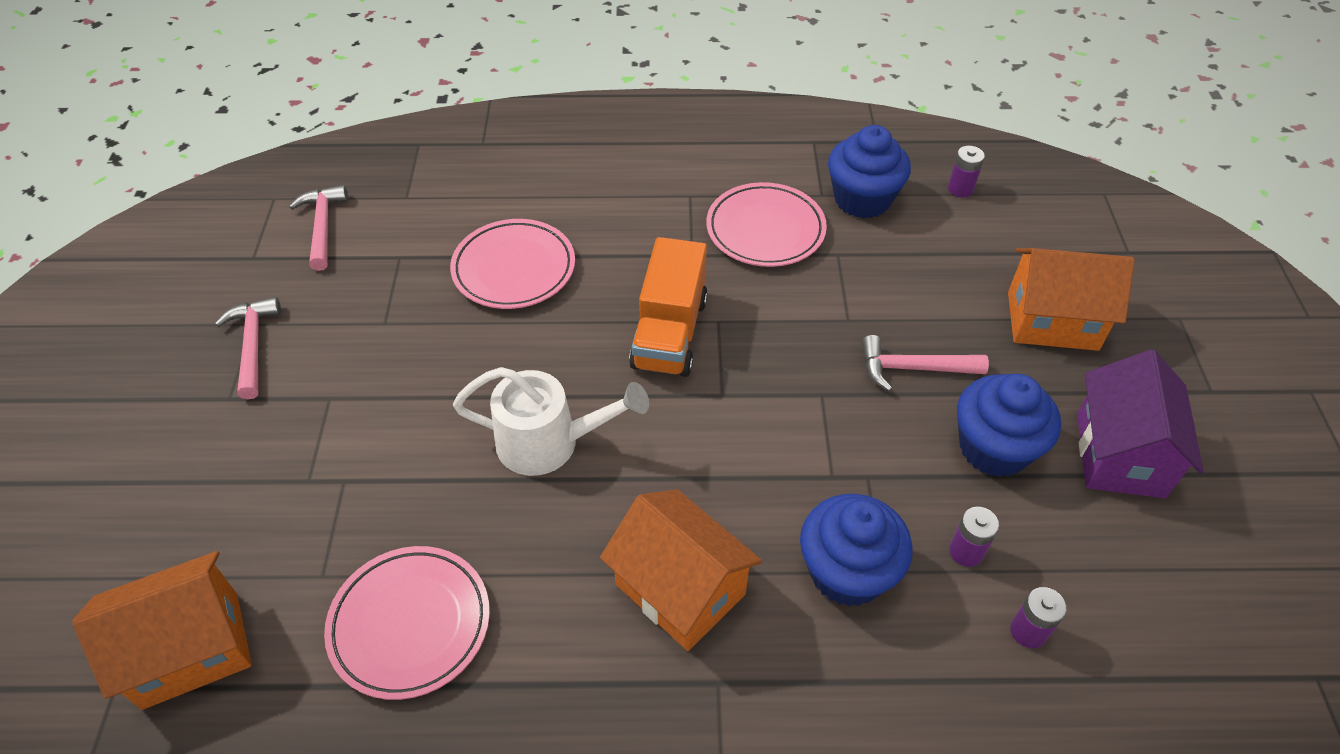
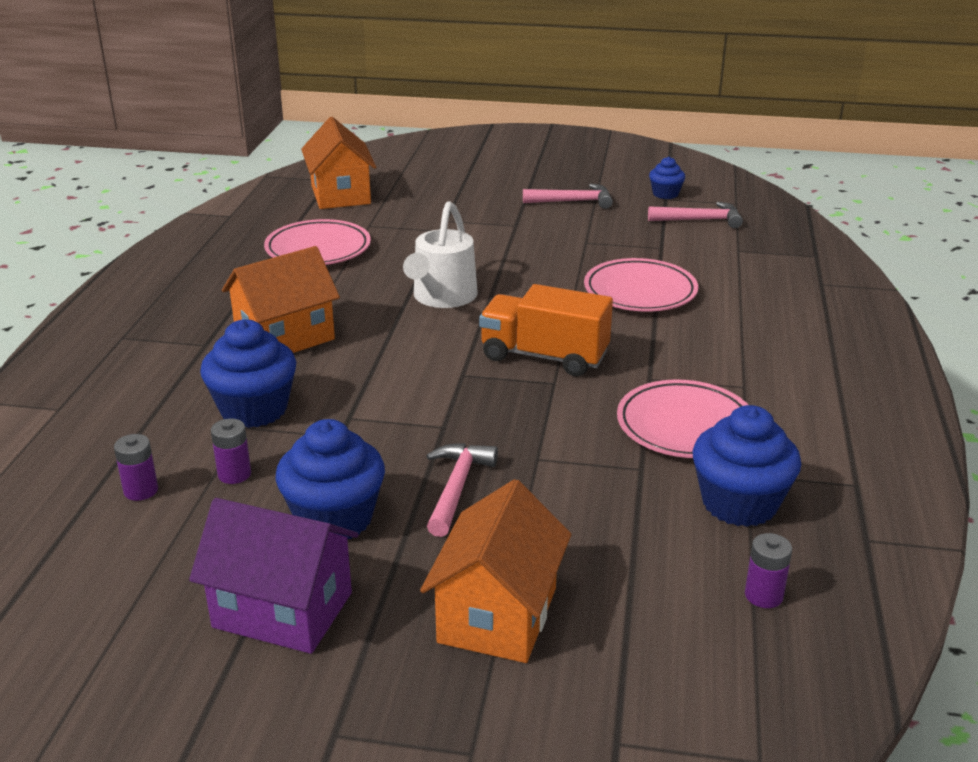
camera: 100 degrees right, 20 degrees down
none -> blue cupcake [649,157,685,199]

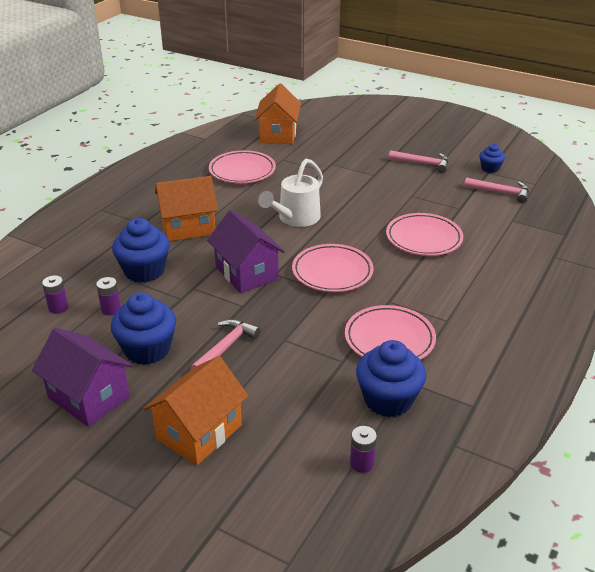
camera: 20 degrees right, 5 degrees up
orange truck [479,284,613,376] -> pink plate [292,244,374,292]
none -> purple house [207,210,285,293]

